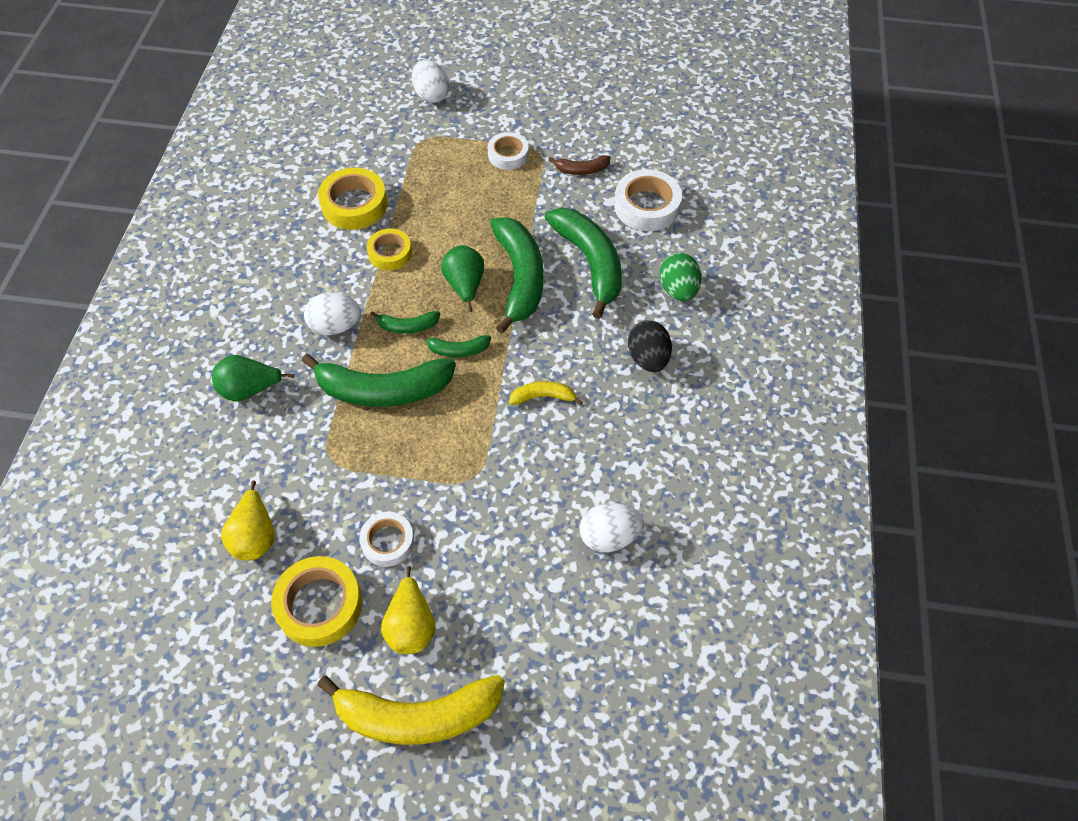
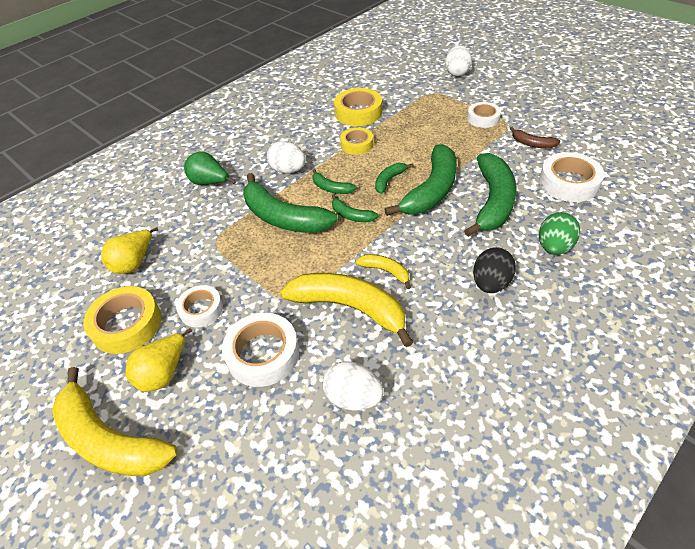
camera: 40 degrees right, 10 degrees down
green pear [441,245,484,312] -> green banana [375,163,413,194]
none -> white tape [222,313,299,387]
none -> yellow banana [280,273,413,347]

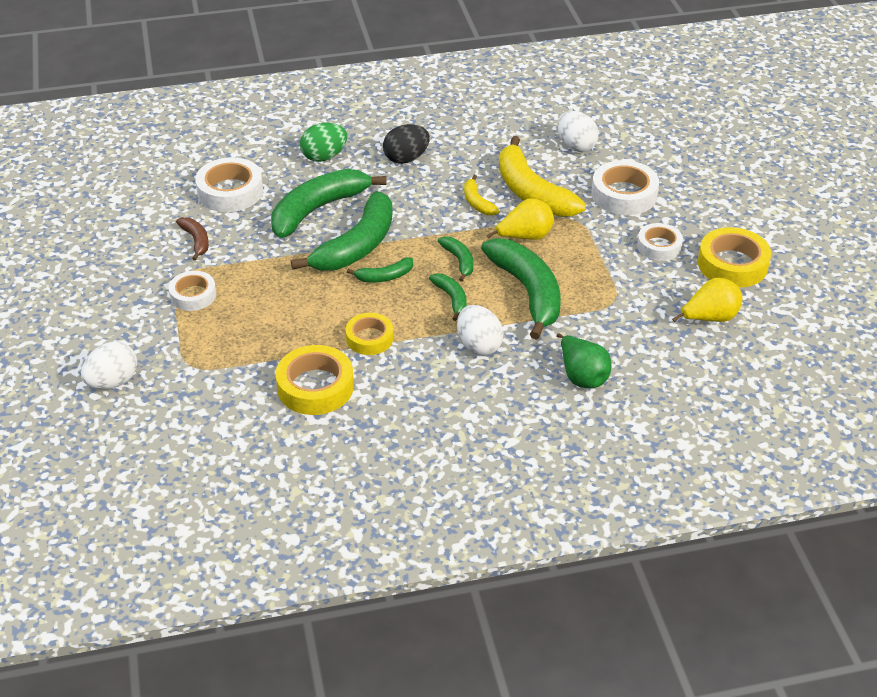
camera: 150 degrees left, 5 degrees down
yellow banana [52,367,177,476] -> none
yellow pear [126,328,192,392] -> yellow pear moved to [487,198,554,240]
green banana [384,144,457,216] -> green banana turned 150 degrees clockwise [291,191,393,271]

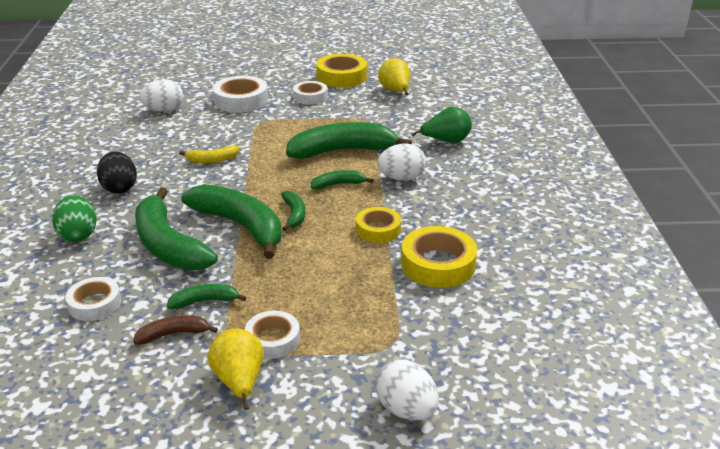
camera: 80 degrees left, 10 degrees down
white tape [195,157,263,212] -> white tape [65,277,121,321], size x0.64
green banana [438,236,473,282] -> green banana moved to [167,284,247,309]
yellow pear [487,198,554,240] -> yellow pear moved to [208,329,264,410]
yellow banana [499,136,586,217] -> none

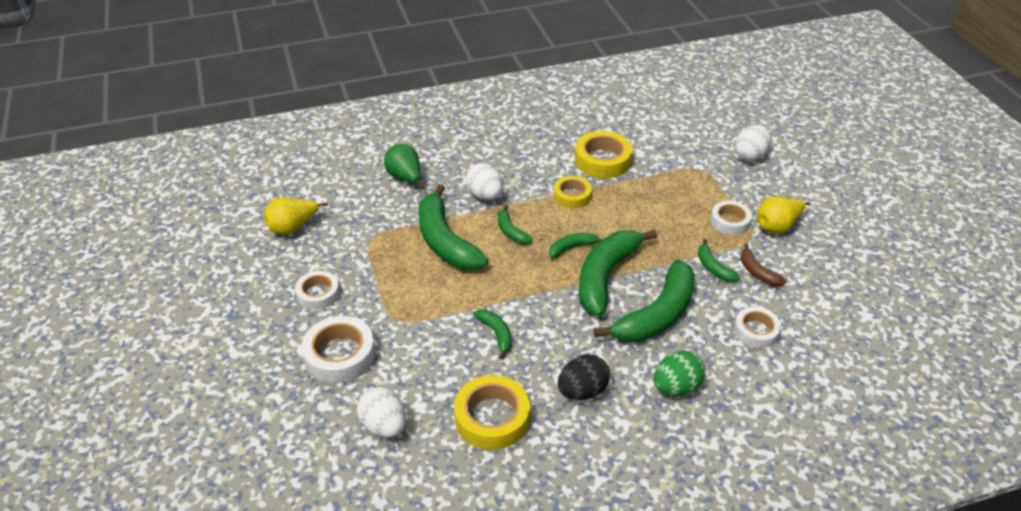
camera: 105 degrees left, 10 degrees up
yellow banana [179,145,239,163] -> green banana [473,309,512,359]
yellow tape [316,54,367,88] -> yellow tape moved to [454,375,530,450]

